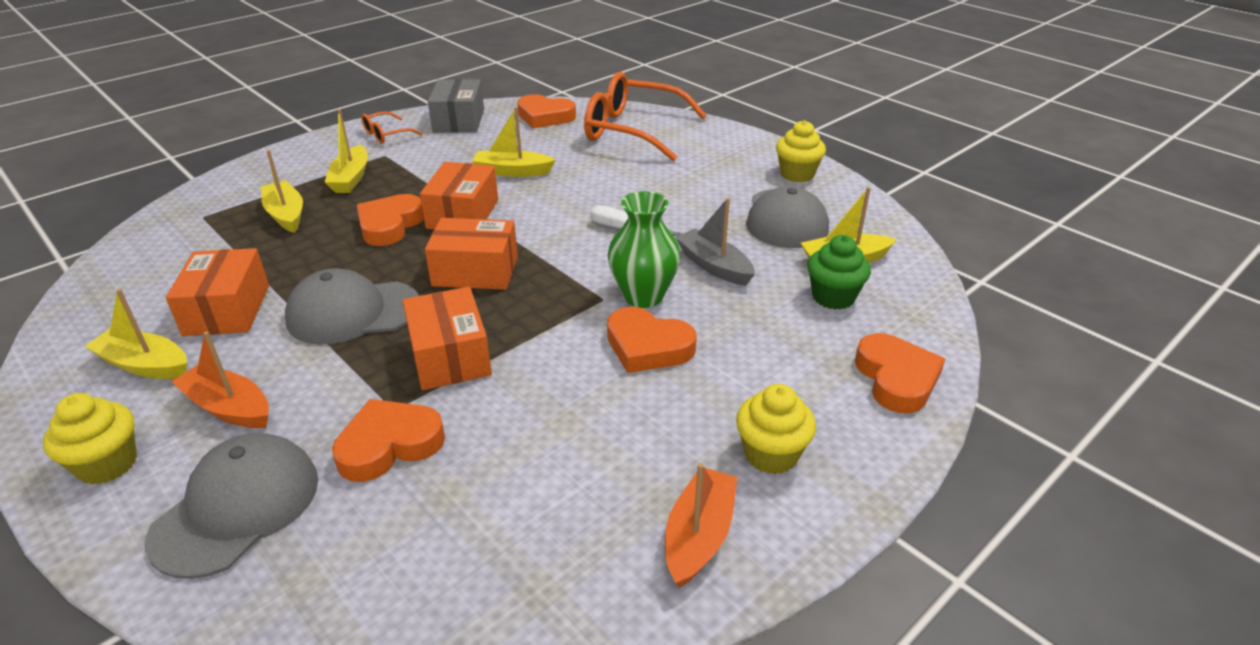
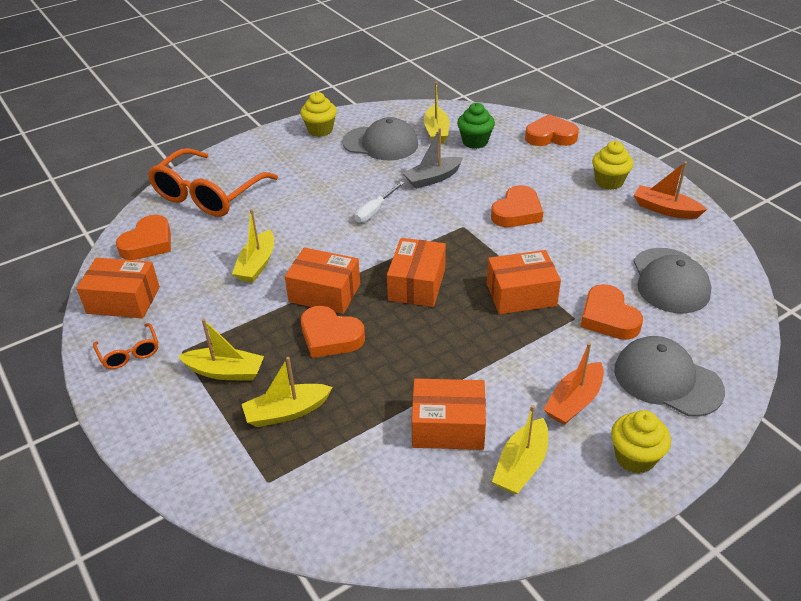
camera: 80 degrees left, 5 degrees up
grey cap [285,268,419,345] -> grey cap moved to [633,248,712,314]
grey box [428,79,484,132] -> orange box [76,258,160,318]
green vase [608,191,681,308] -> none

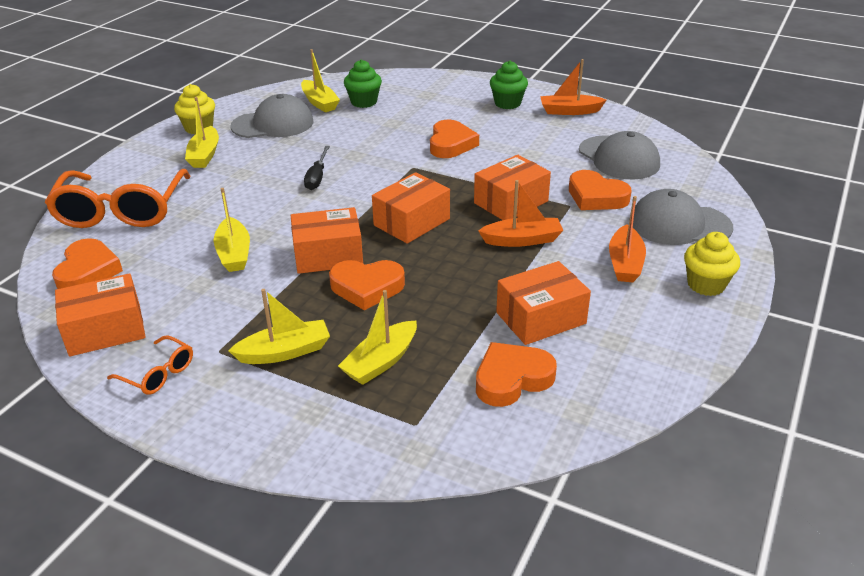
camera: 30 degrees left, 5 degrees down
white screwdriver [354,181,404,223] -> black screwdriver [304,146,330,190]
orange box [387,238,446,307] -> orange box turned 60 degrees clockwise [372,172,450,244]
grey boat [403,128,463,189] -> none
yellow boat [492,405,548,494] -> yellow boat moved to [185,97,219,168]
orange heart [525,114,579,146] -> orange heart moved to [476,342,557,407]
yellow cupcake [592,141,633,190] -> green cupcake [490,61,528,109]
none -> orange boat [478,180,563,247]

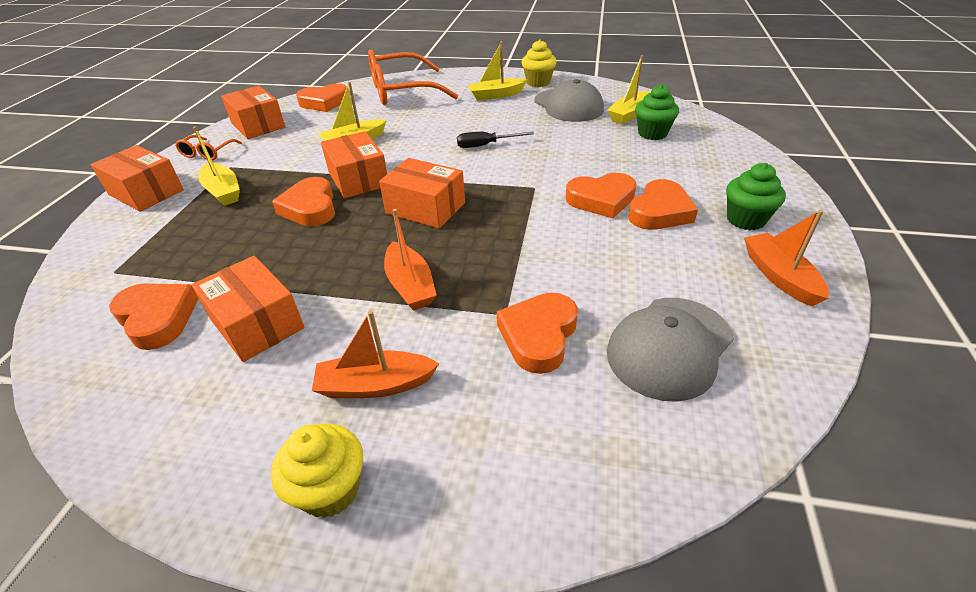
camera: 75 degrees right, 5 degrees up
yellow boat [338,290,417,385] -> none
orange box [474,155,551,220] -> orange box moved to [90,145,184,212]
grey cap [633,189,733,245] -> none
none -> orange heart [628,179,698,230]

